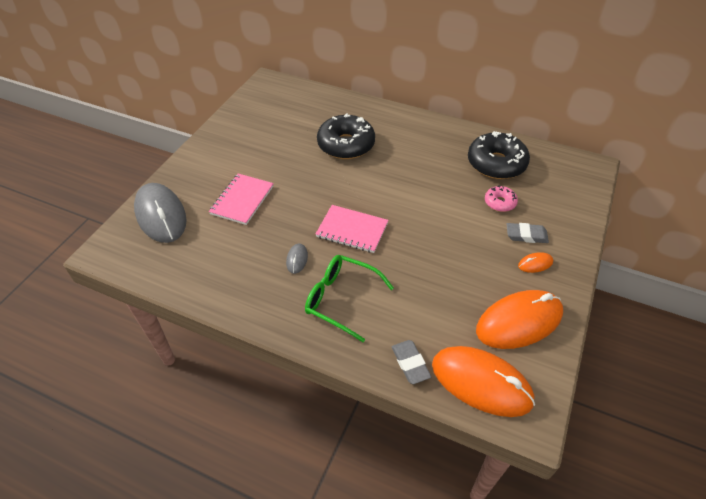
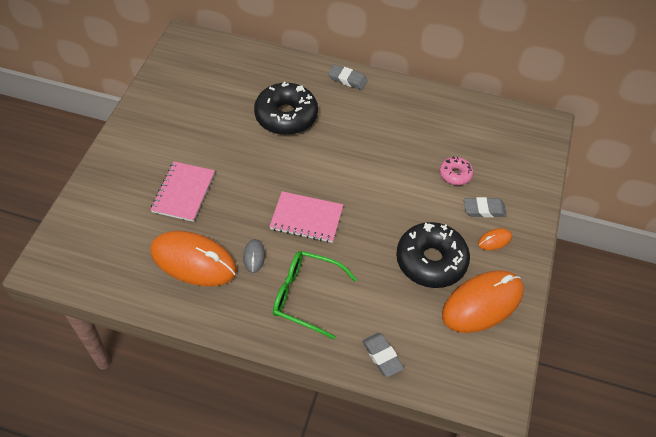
camera: 10 degrees left, 5 degrees up
grey mouse [134,183,187,243] -> none
orange mouse [432,346,535,417] -> orange mouse moved to [150,231,237,286]
black donut [468,131,530,179] -> black donut moved to [396,222,470,288]
none -> grey eraser [328,64,368,90]

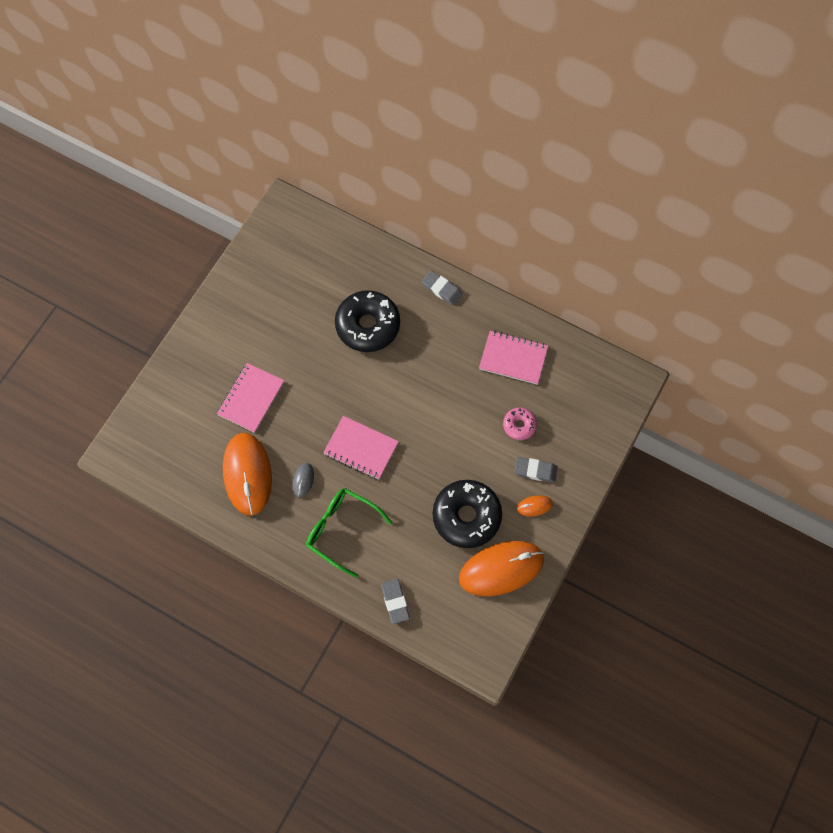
camera: 15 degrees right, 15 degrees up
orange mouse [150,231,237,286] -> orange mouse turned 45 degrees clockwise [223,433,272,516]
none -> pink notebook [479,331,548,385]

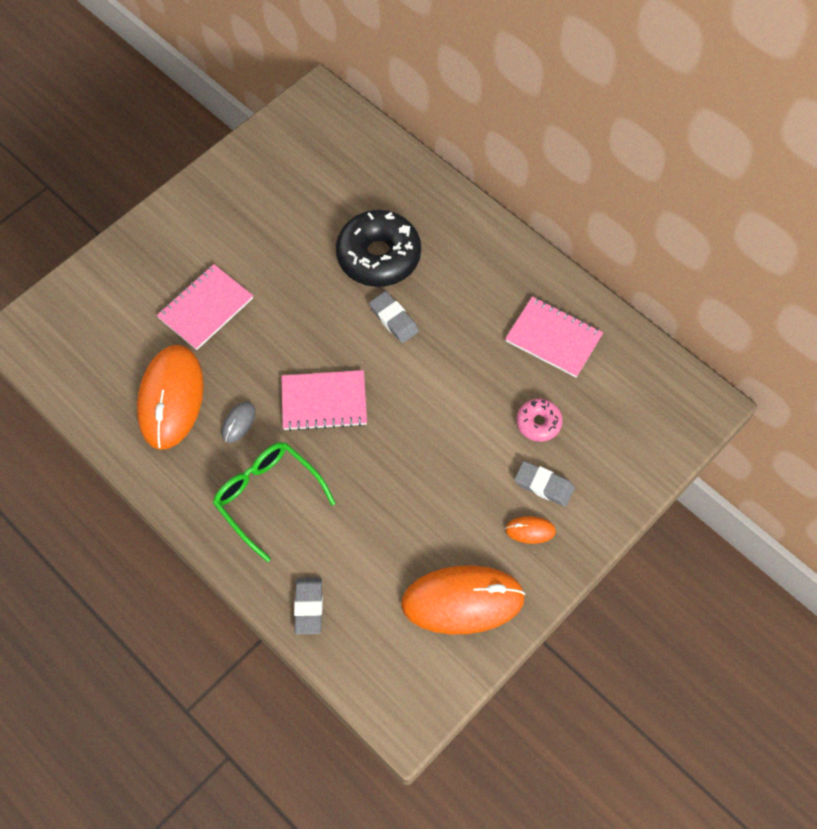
camera: 15 degrees right, 5 degrees down
pink notebook [323,416,399,479] -> pink notebook turned 45 degrees counterclockwise [281,370,367,431]
grey eraser [422,271,462,306] -> grey eraser moved to [369,291,419,343]
black donut [433,480,502,548] -> none

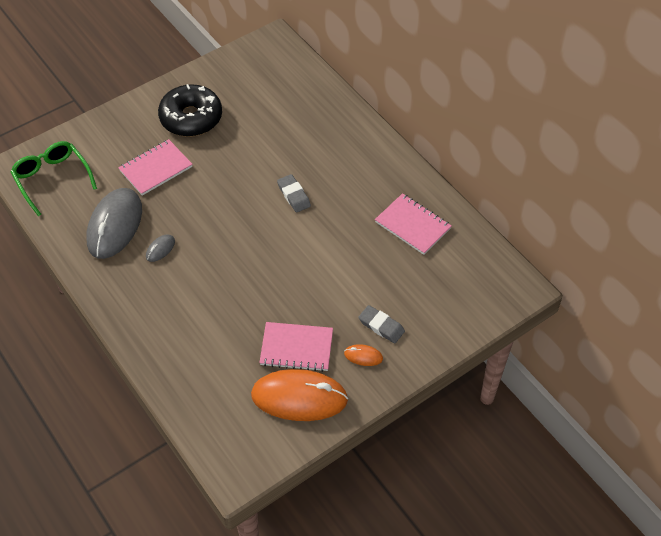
camera: 10 degrees right, 10 degrees down
orange mouse [137,345,204,450] -> grey mouse [86,188,142,259]
green glasses [213,442,336,562] -> green glasses moved to [11,141,97,216]
pink notebook [281,370,367,431] -> pink notebook moved to [259,322,333,372]
grey eraser [294,577,323,634] -> none
black donut [336,210,421,287] -> black donut moved to [158,84,222,137]
pink donut [516,399,563,442] -> none

